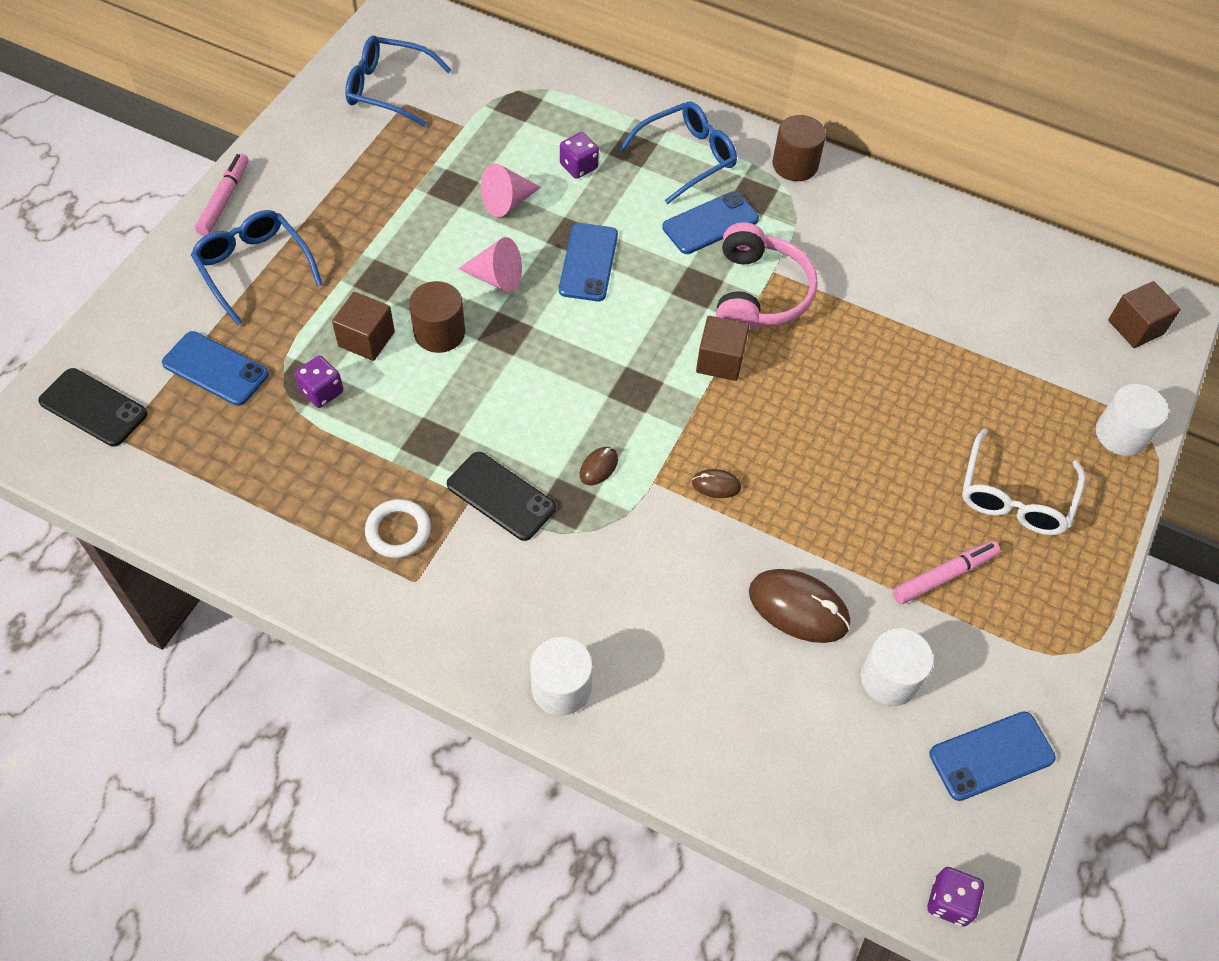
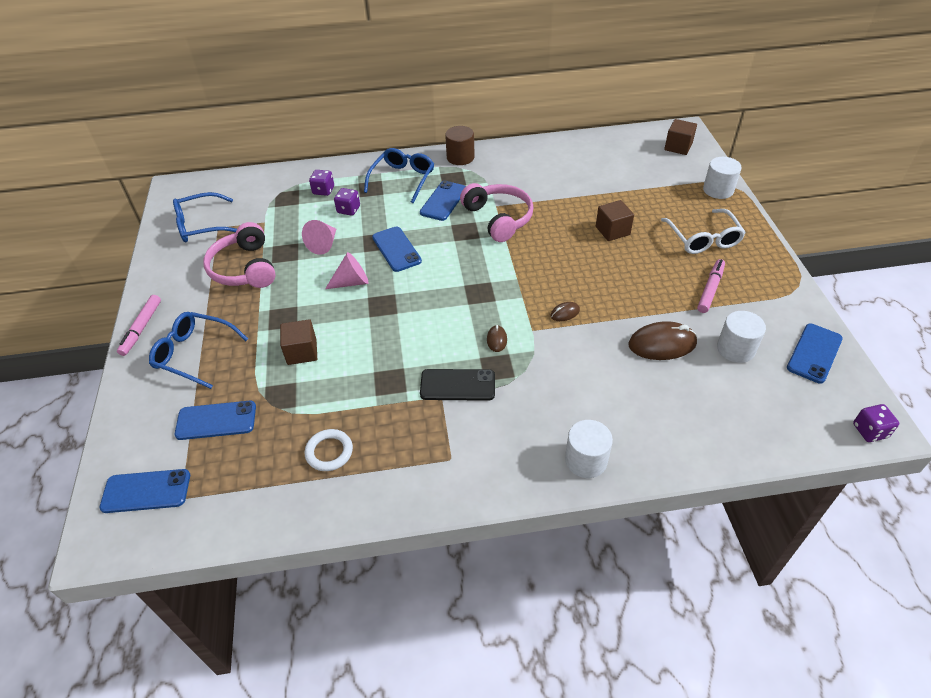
camera: 30 degrees left, 10 degrees down
black phone [38,368,147,447] -> blue phone [99,469,190,513]
pink marker [195,153,248,236] -> pink marker turned 150 degrees counterclockwise [117,295,161,356]
purple dice [295,356,343,408] -> purple dice moved to [309,170,334,196]
white ring [365,499,431,558] -> white ring moved to [305,429,353,471]
brown cylinder [409,281,465,353] -> none
brown cube [696,316,749,381] -> brown cube moved to [596,200,634,241]
none -> pink headphones [203,222,276,288]

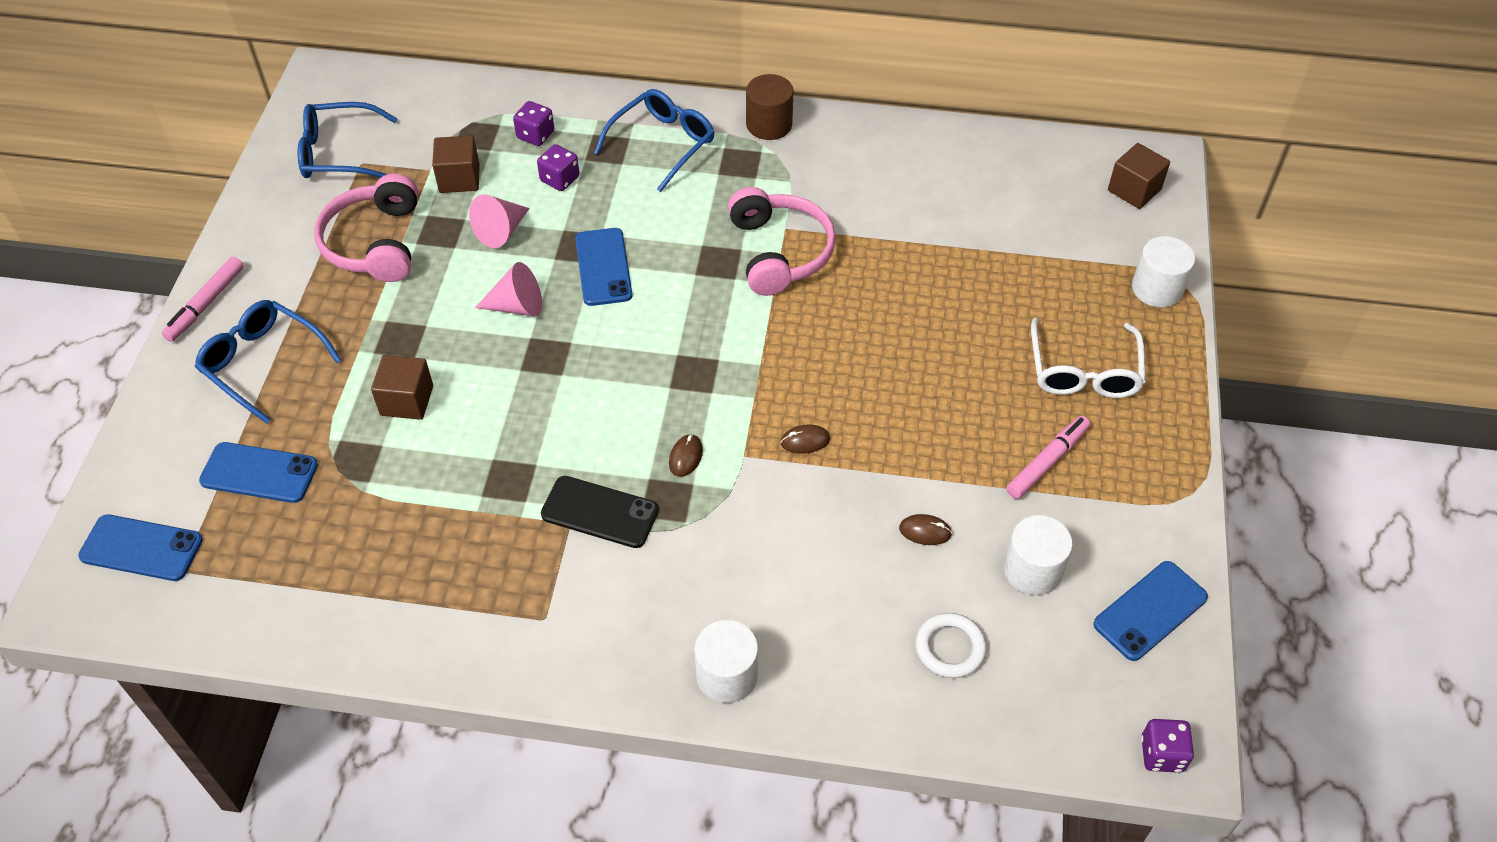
camera: 15 degrees right, 5 degrees up
white ring [305,429,353,471] -> white ring moved to [915,613,987,678]
blue phone [420,181,466,221] -> none
brown cube [596,200,634,241] -> brown cube moved to [432,136,480,193]
brown mouse [628,321,697,360] -> brown mouse [899,514,952,545], size x0.49

